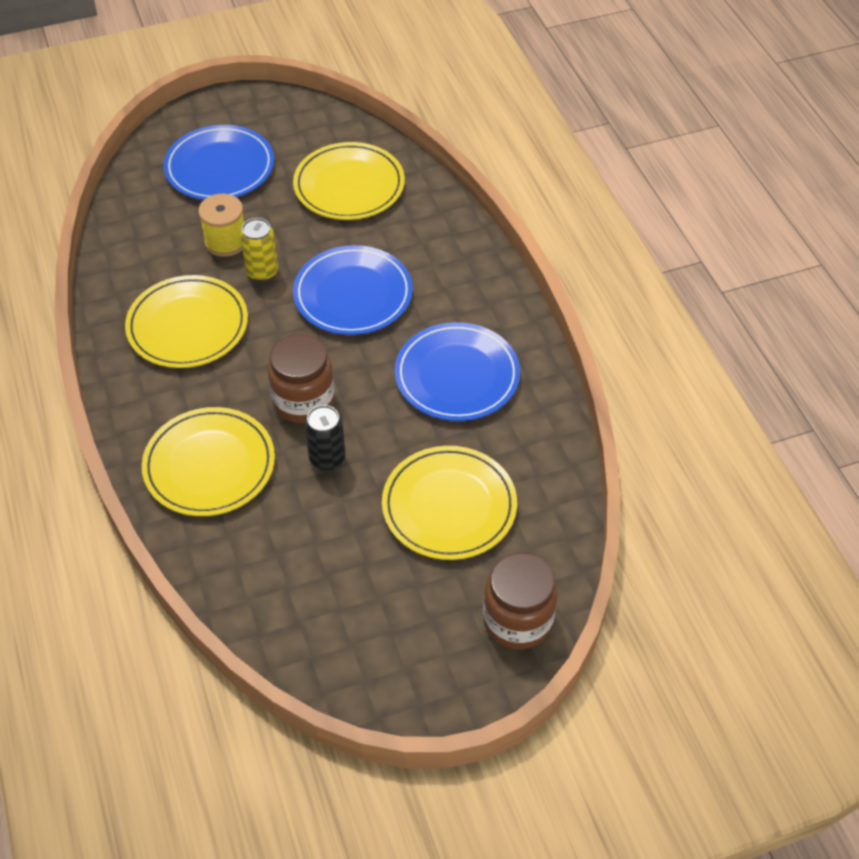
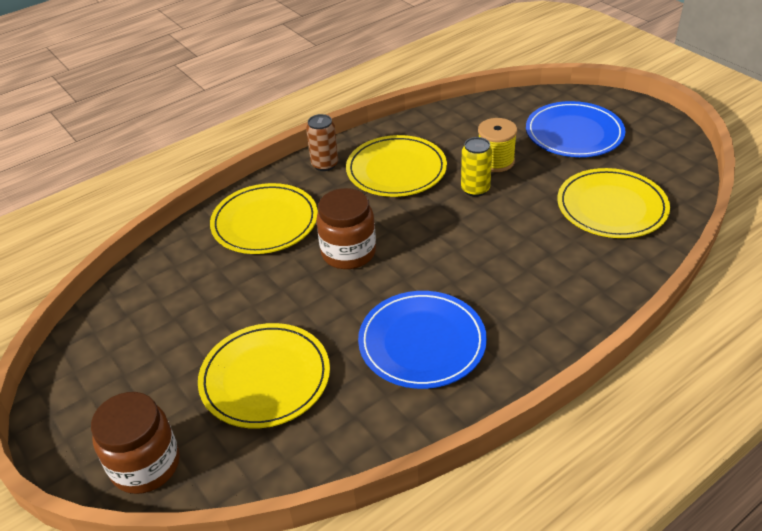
camera: 75 degrees right, 10 degrees down
blue plate [293,245,413,335] -> none
black can [305,405,346,471] -> none
none -> brown can [306,114,338,171]

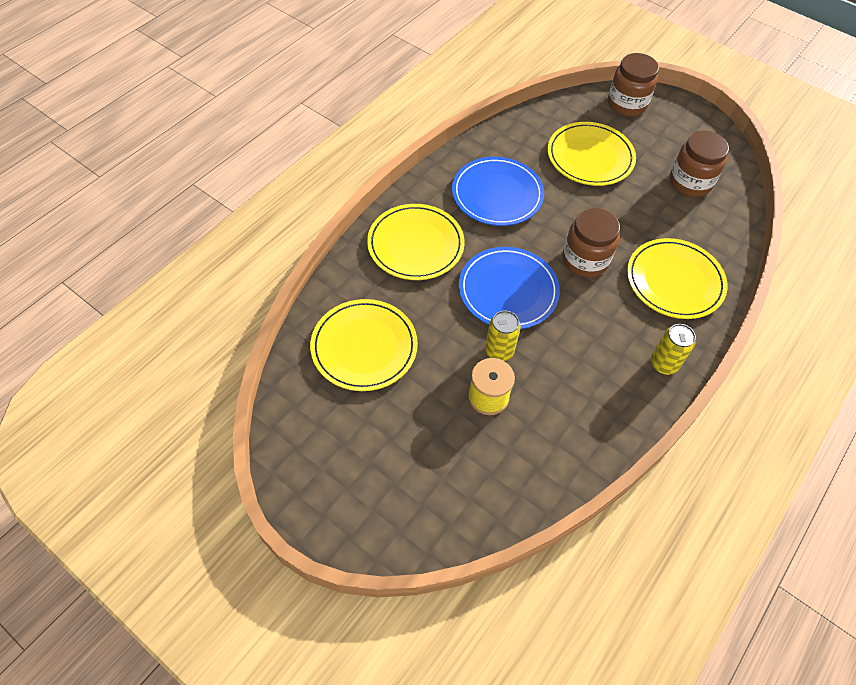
camera: 160 degrees right, 15 degrees up
brown can [306,114,338,171] -> yellow can [651,324,696,375]
yellow plate [346,135,447,197] -> yellow plate moved to [367,204,465,280]
blue plate [526,101,625,157] -> blue plate moved to [459,247,560,329]
none -> brown jar [670,131,729,197]

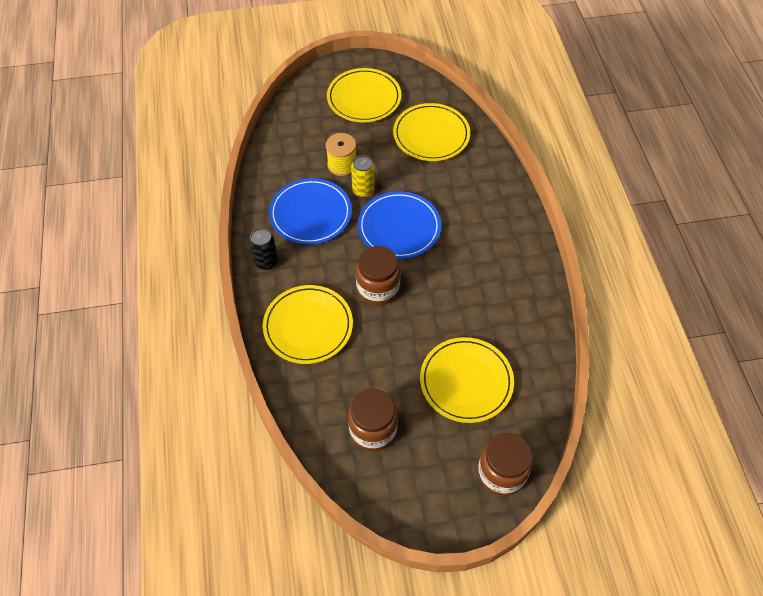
camera: 135 degrees right, 0 degrees up
yellow plate [367,204,465,280] -> yellow plate moved to [327,68,401,123]
blue plate [452,157,544,226] -> blue plate moved to [269,178,352,245]
yellow can [651,324,696,375] -> black can [249,228,278,270]

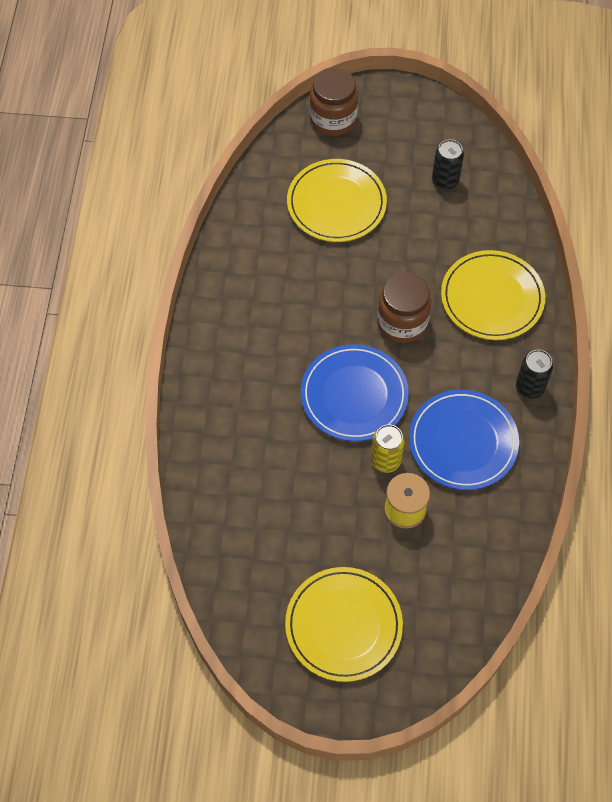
camera: 165 degrees left, 5 degrees up
brown jar [348,389,398,451] -> black can [432,139,464,190]
yellow plate [393,103,470,161] -> none

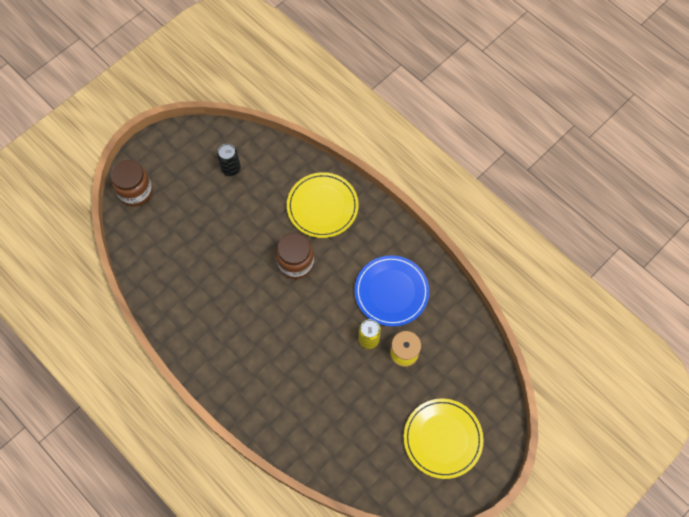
camera: 50 degrees left, 5 degrees up
yellow plate [287,159,387,242] -> none
blue plate [301,344,409,441] -> none
black can [516,350,553,399] -> none

